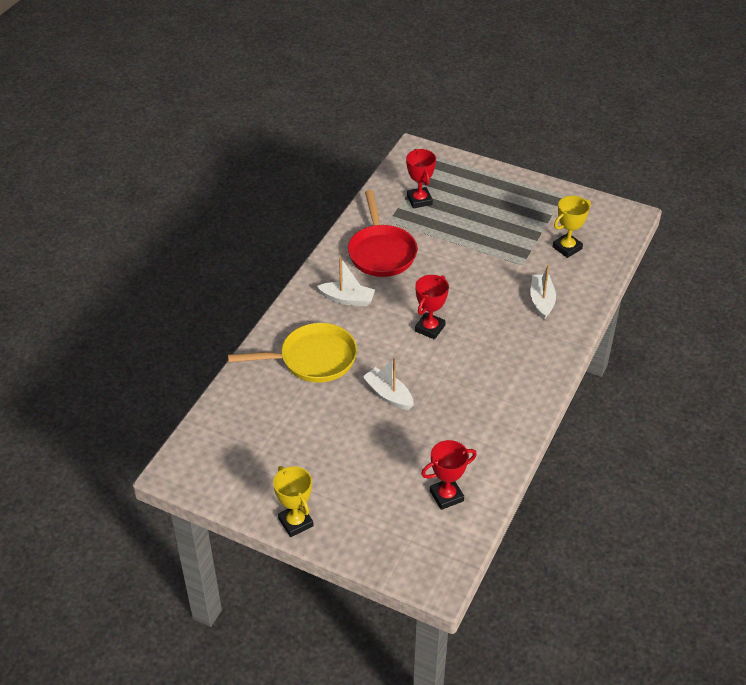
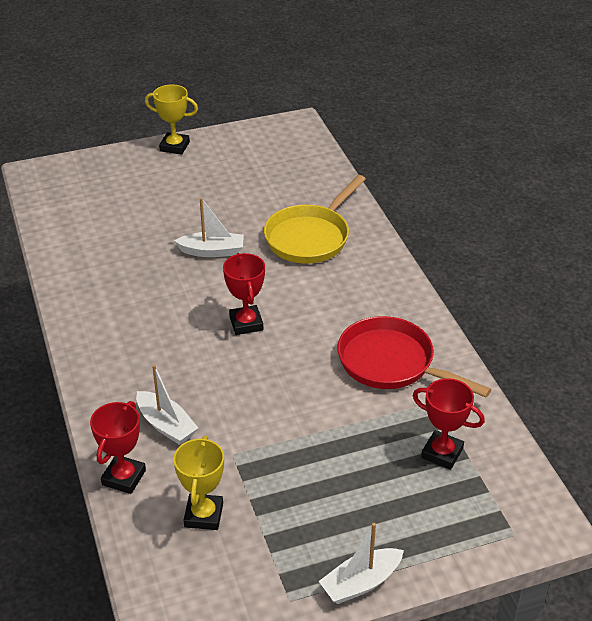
camera: 135 degrees right, 5 degrees down
white boat [317,257,375,306] -> white boat moved to [319,523,404,604]
red trophy [421,440,477,510] -> red trophy moved to [90,401,146,494]

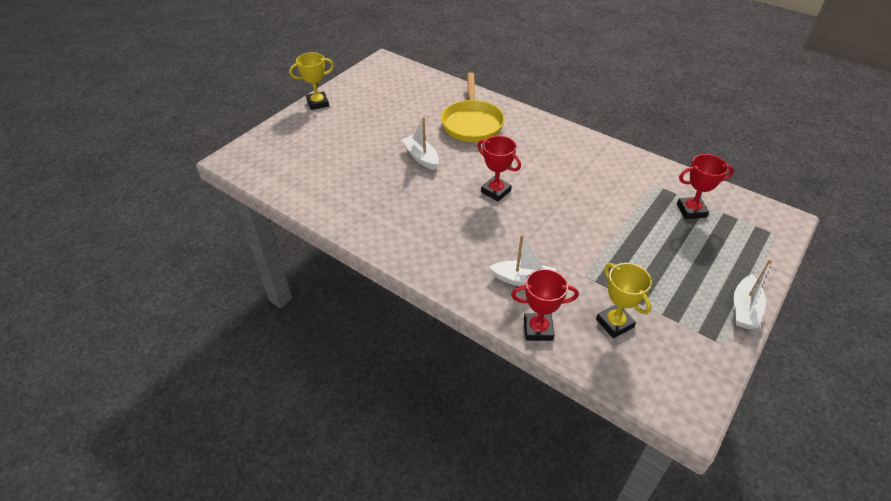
camera: 35 degrees left, 5 degrees up
red trophy [90,401,146,494] -> red trophy turned 75 degrees counterclockwise [511,269,579,341]
white boat [174,198,244,257] -> white boat turned 90 degrees counterclockwise [402,117,439,170]
red pan [337,316,492,398] -> none

